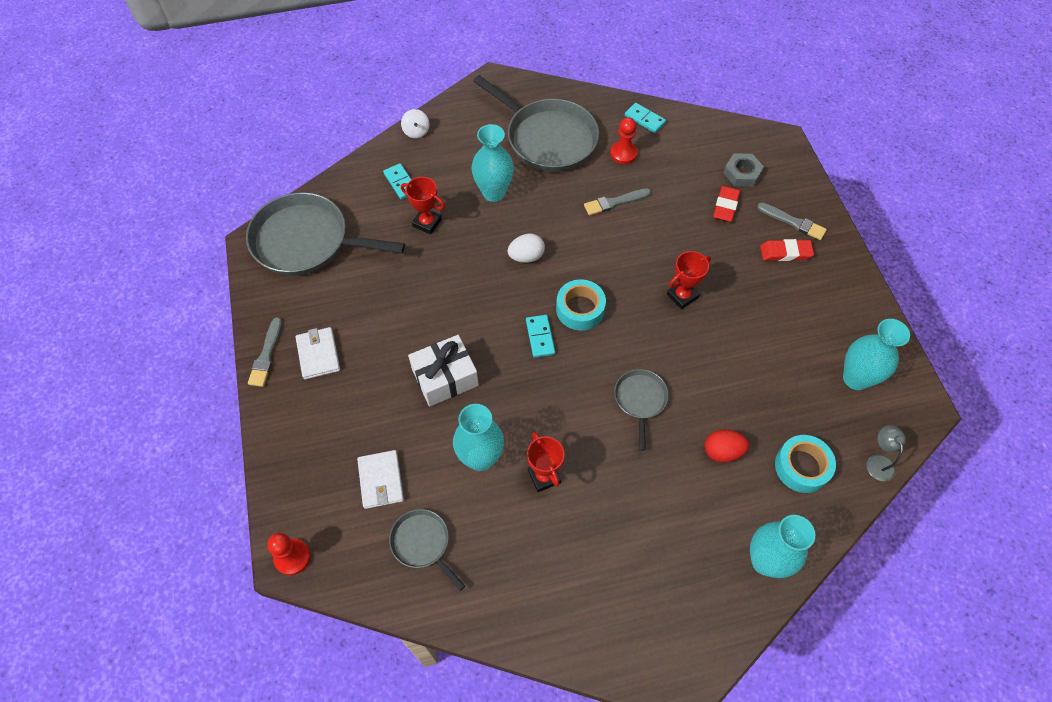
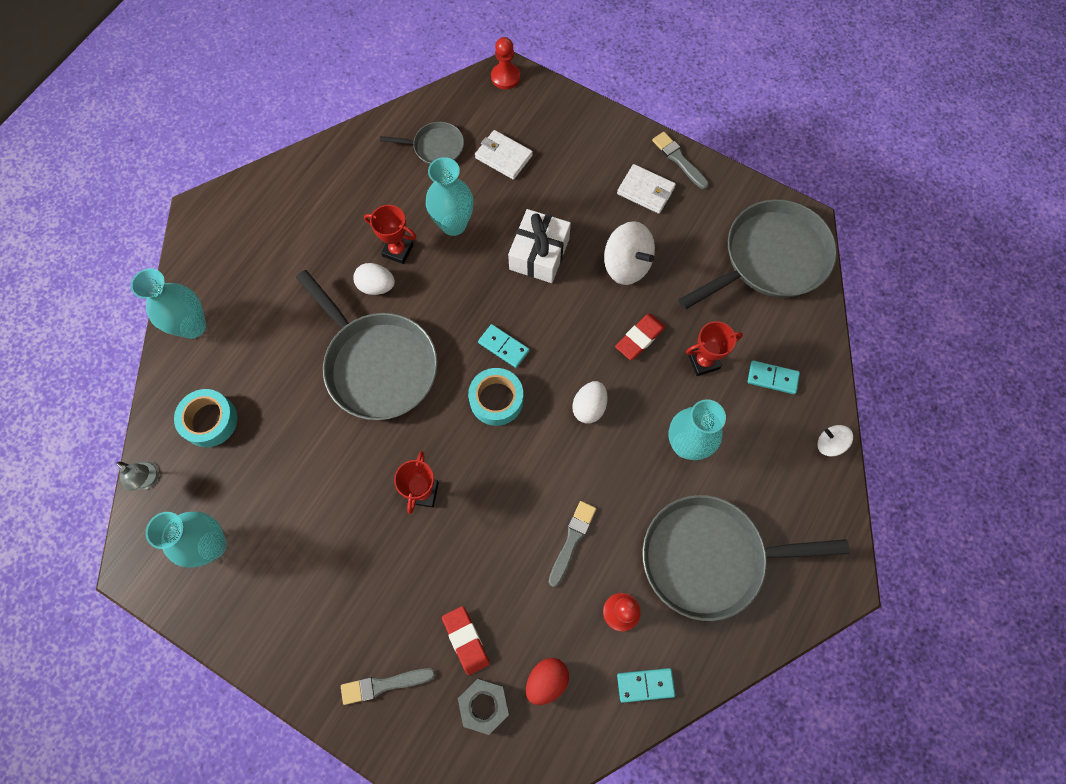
camera: 135 degrees right, 10 degrees up
grey pan [614,369,669,451] -> grey pan [296,270,438,420], size x2.02
red egg [705,429,749,462] -> red egg moved to [526,658,569,705]
red eraser [760,239,814,261] -> red eraser moved to [615,314,666,360]
none -> white egg [353,263,395,295]
none -> white spinning top [604,221,655,285]

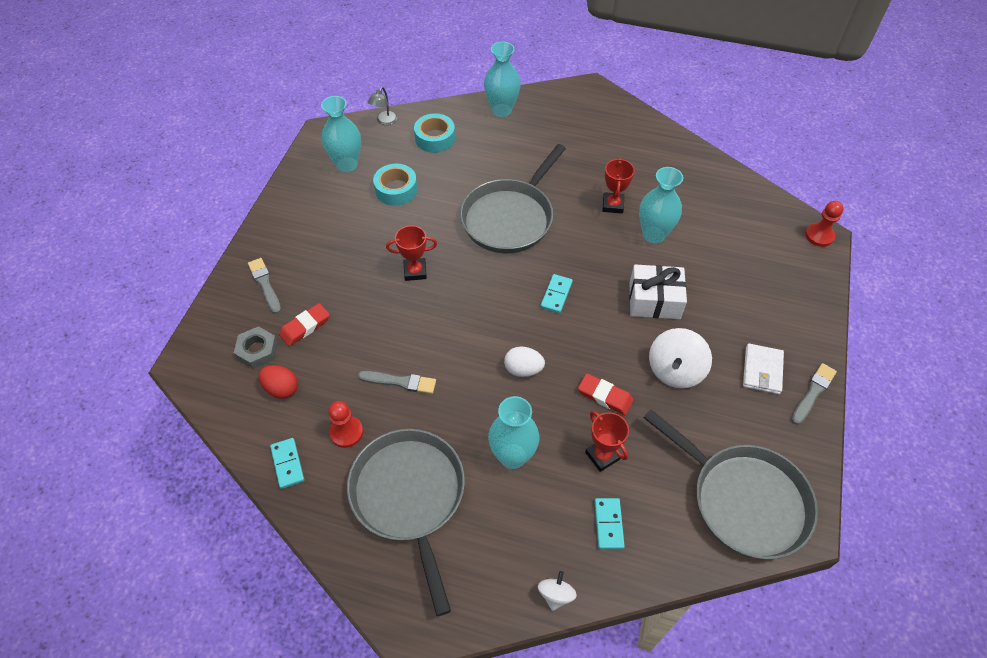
camera: 75 degrees right, 15 degrees down
white egg [353,263,395,295] -> none
grey pan [380,122,464,165] -> none
turquoise tape [468,368,524,426] -> turquoise tape moved to [373,164,417,206]
white wallet [475,130,533,180] -> none

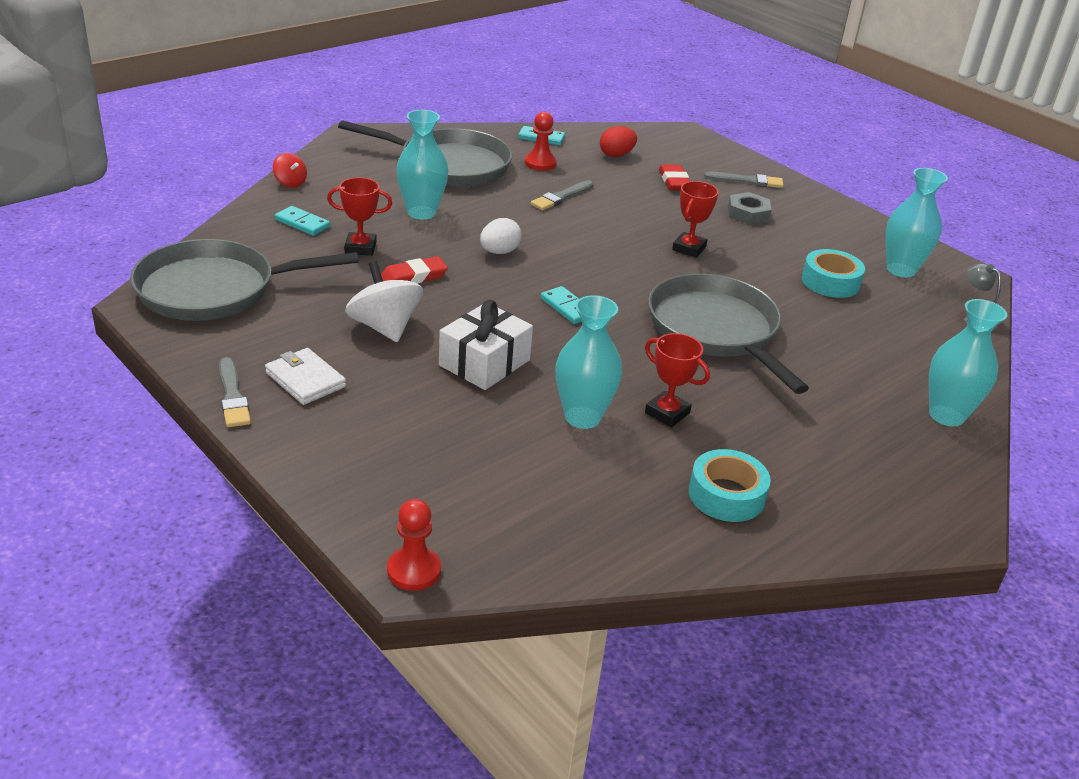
camera: 120 degrees right, 20 degrees down
grey nut [234,326,278,369] -> grey nut moved to [728,192,772,225]
turquoise tape [414,113,455,153] -> turquoise tape moved to [689,449,771,522]
white spinning top [538,571,577,611] -> red spinning top [273,153,307,188]

